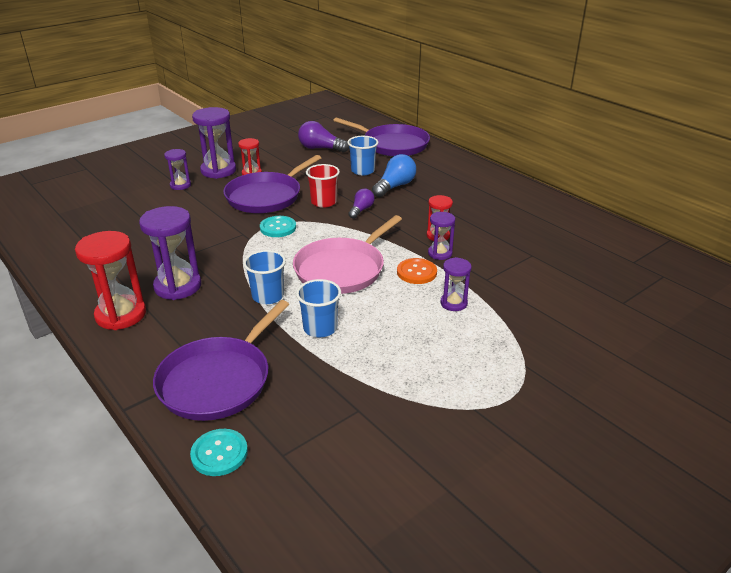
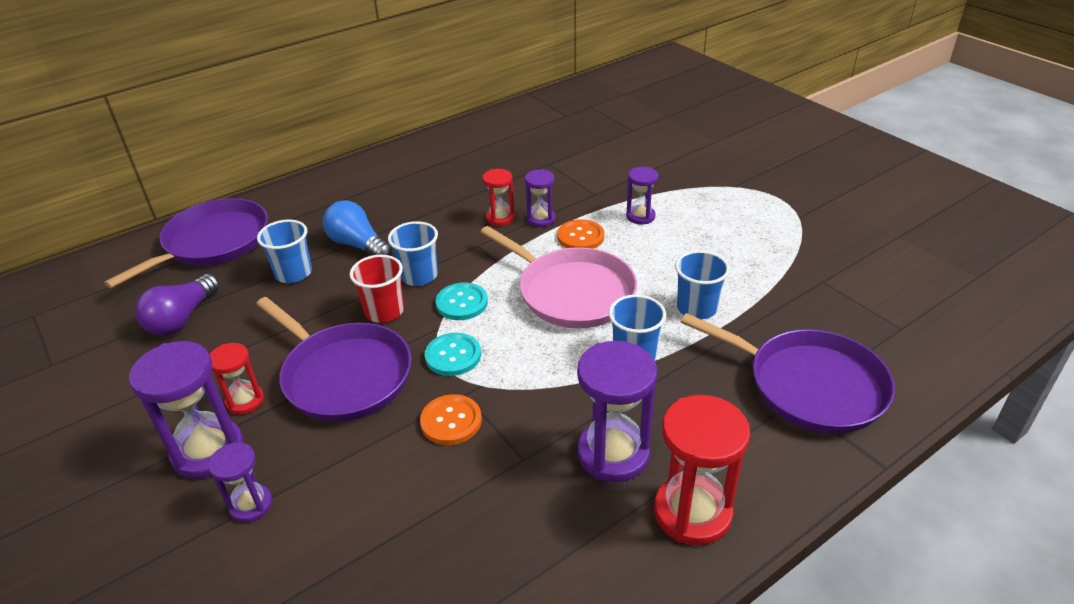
camera: 85 degrees left, 5 degrees up
turquoise button [190,429,248,476] -> turquoise button moved to [436,283,488,320]
purple light bulb [348,189,375,219] -> blue cup [388,221,438,286]
none -> orange button [420,394,482,445]

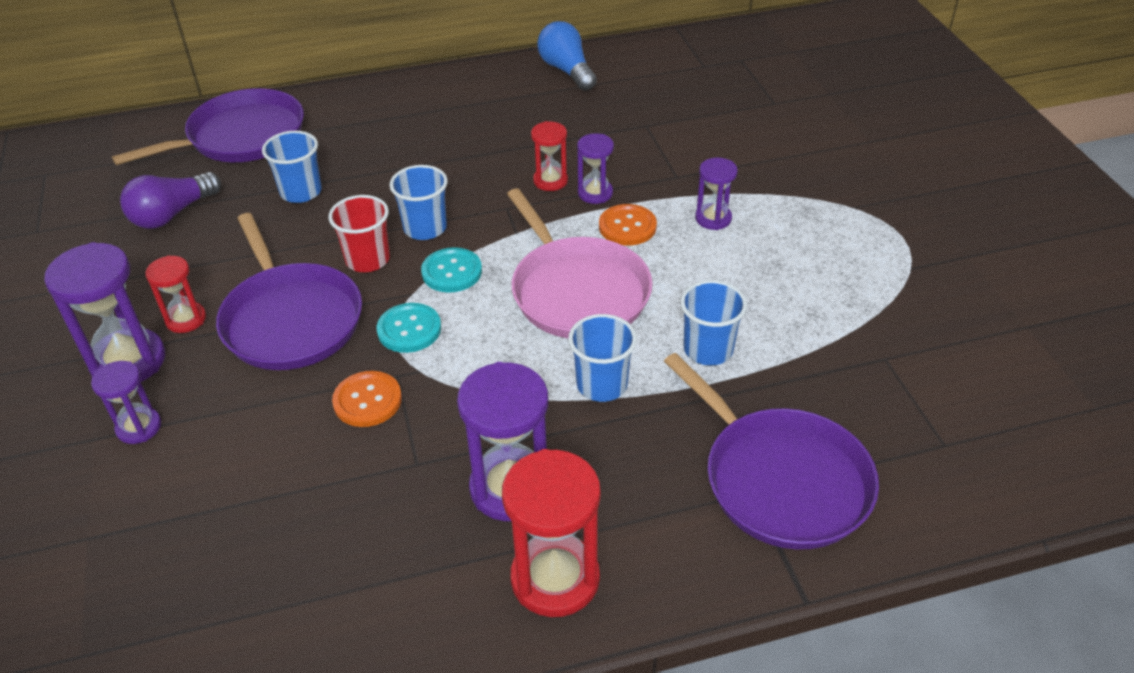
camera: 20 degrees right, 5 degrees up
blue light bulb [323,200,392,256] -> blue light bulb moved to [537,21,597,91]

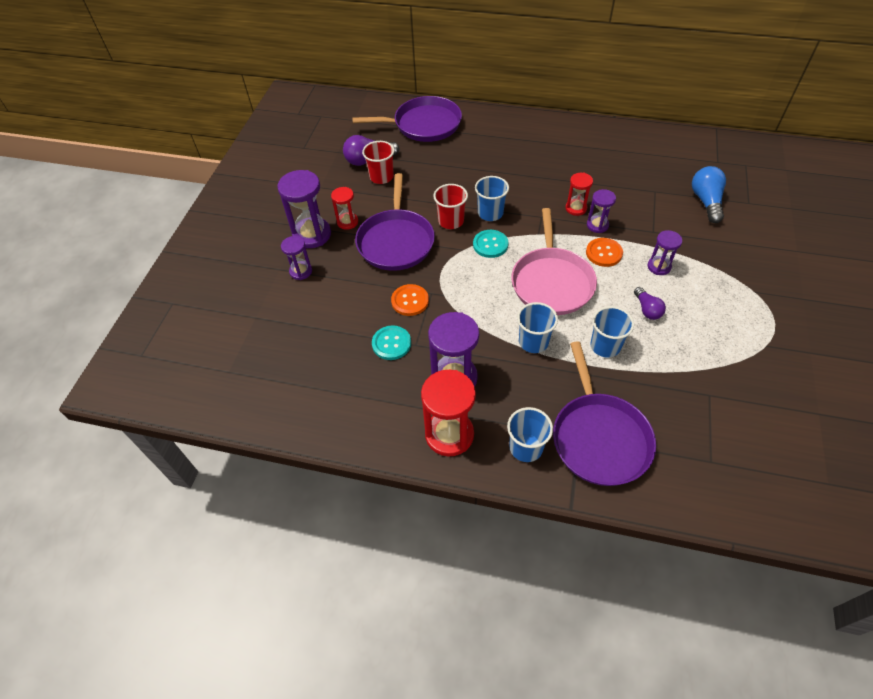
camera: 30 degrees right, 10 degrees up
blue cup [262,131,322,203] -> blue cup moved to [507,407,553,462]
turquoise button [377,303,441,353] -> turquoise button moved to [372,325,411,360]
blue light bulb [537,21,597,91] -> blue light bulb moved to [692,166,726,223]
none -> red cup [362,141,394,184]
none -> purple light bulb [634,287,666,320]

